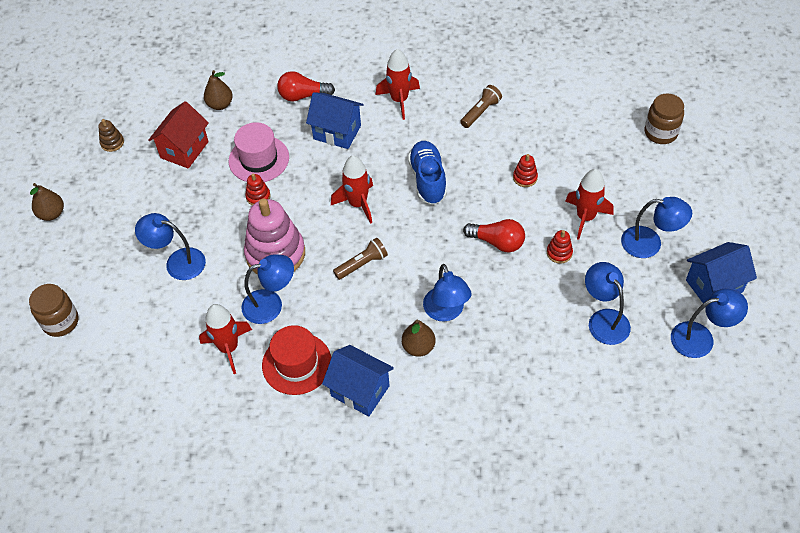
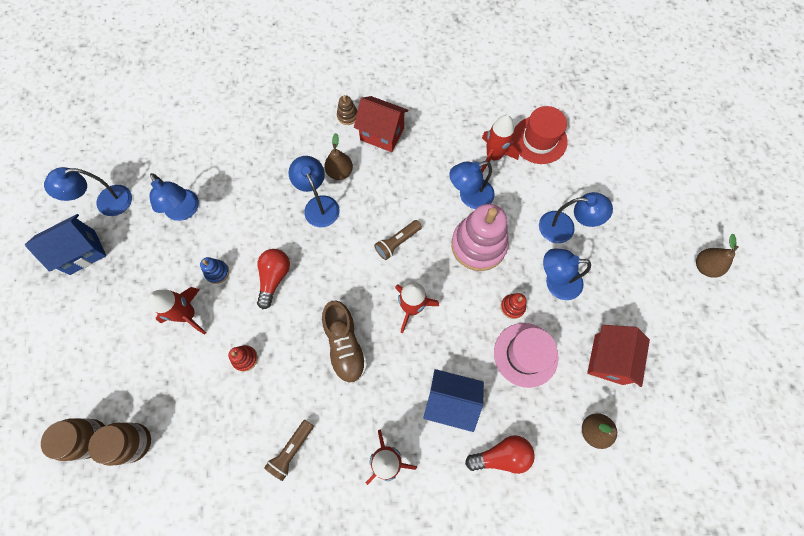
camera: 170 degrees right, 15 degrees up
brown jar [29,284,78,337] -> brown jar moved to [88,422,151,466]
brown stacking toy [98,119,124,152] -> brown stacking toy moved to [337,95,358,125]
red hat [262,325,331,395] -> red hat moved to [512,106,568,164]
blue house [322,345,394,417] -> red house [354,96,408,152]
blue shoe [408,141,447,205] -> brown shoe [322,301,367,384]
red light bulb [463,219,525,252] -> red light bulb turned 90 degrees clockwise [257,249,290,309]
red stacking toy [547,230,573,263] -> blue stacking toy [200,257,229,284]
blue lamp [621,197,692,258] -> blue lamp moved to [543,248,591,300]

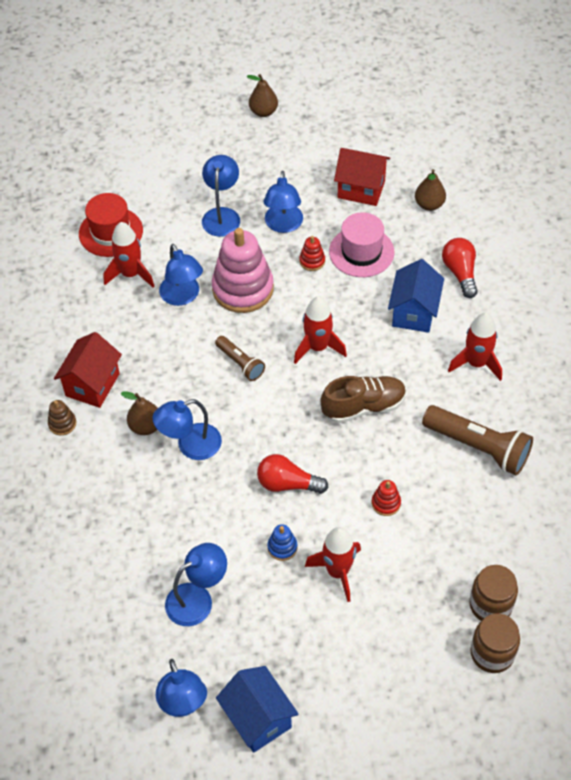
camera: 90 degrees left, 15 degrees down
brown flashlight [264,420,314,481] -> brown flashlight [422,405,533,475], size x1.76

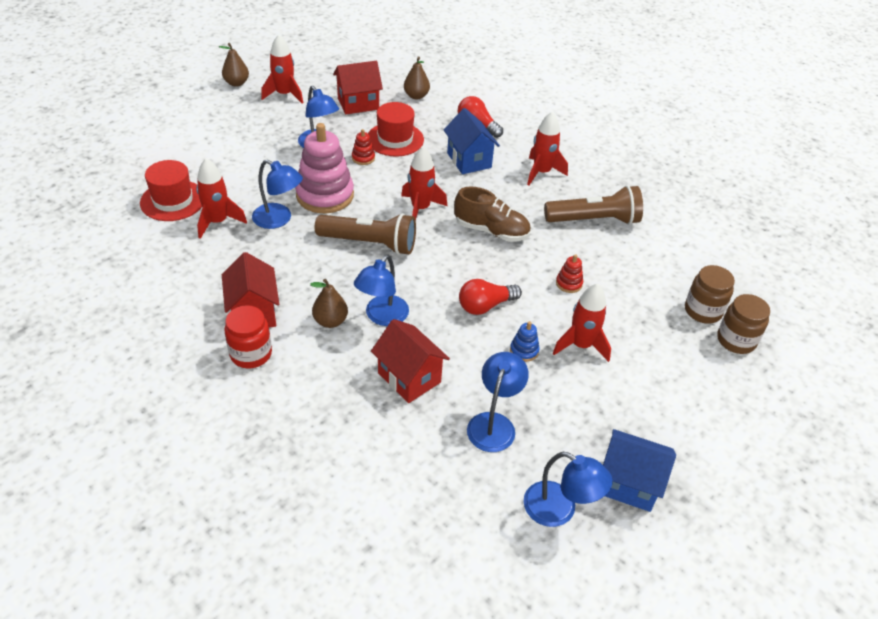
camera: 40 degrees left, 10 degrees down
brown stacking toy [48,400,76,435] -> red jar [224,305,272,368]
blue lamp [202,155,240,237] -> none
brown flashlight [215,336,265,381] -> brown flashlight [315,213,416,255], size x1.76
brown shoe [320,376,406,423] -> brown shoe turned 75 degrees clockwise [454,187,530,242]
pink hat [329,212,394,277] -> red hat [368,102,424,157]
none -> red rocket [261,34,303,104]
none -> red house [371,319,450,403]

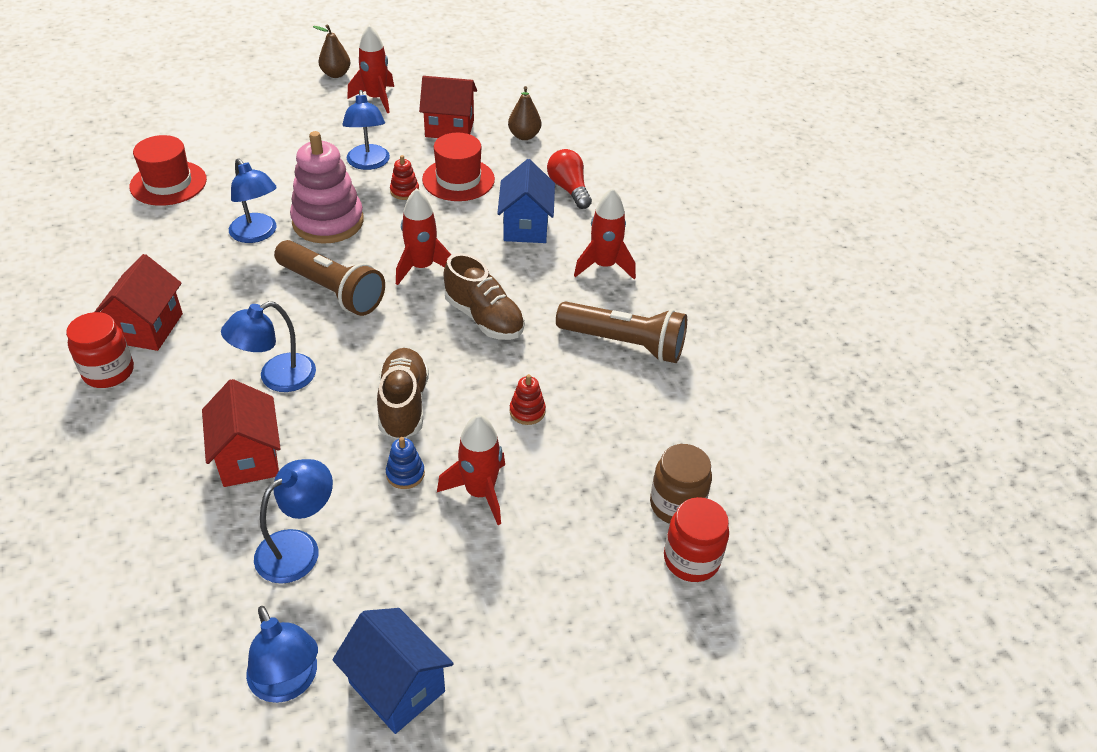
camera: 25 degrees right, 0 degrees up
red rocket [196,158,247,239] -> none
brown pear [310,279,348,328] -> none
red light bulb [459,279,522,315] -> brown shoe [377,348,429,439]
brown jar [717,294,770,354] -> red jar [664,497,729,582]

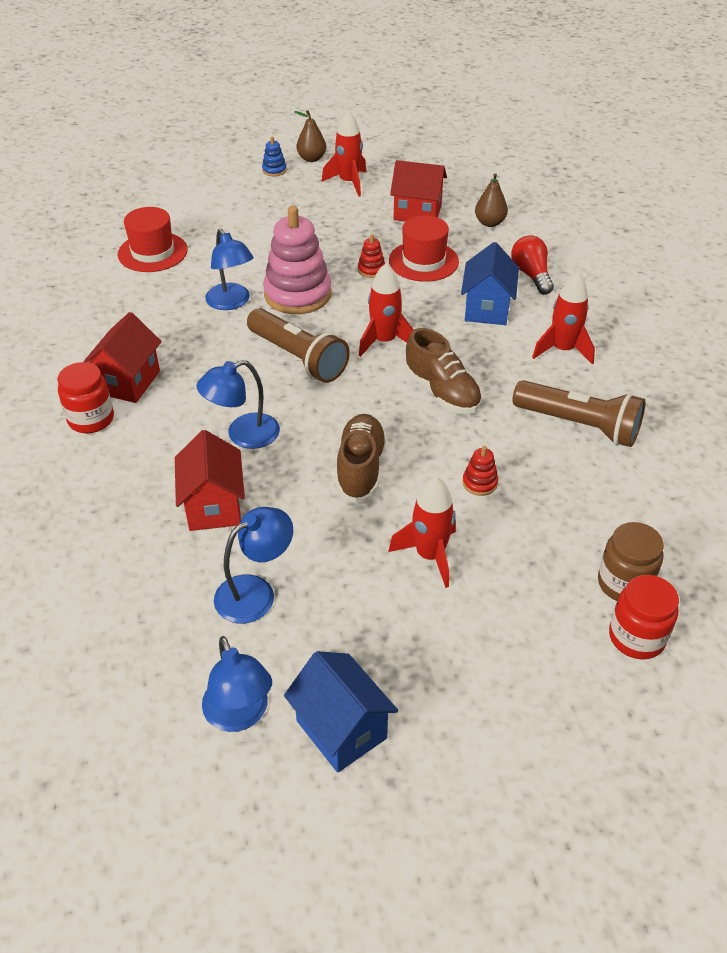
camera: 10 degrees right, 0 degrees up
blue lamp [342,90,390,170] -> none
blue stacking toy [386,437,425,489] -> blue stacking toy moved to [262,137,287,176]

